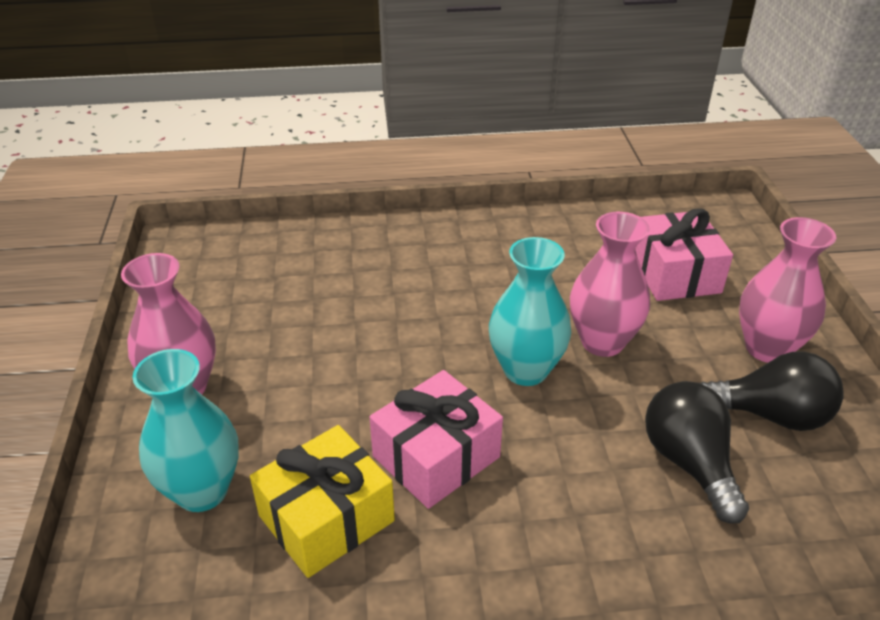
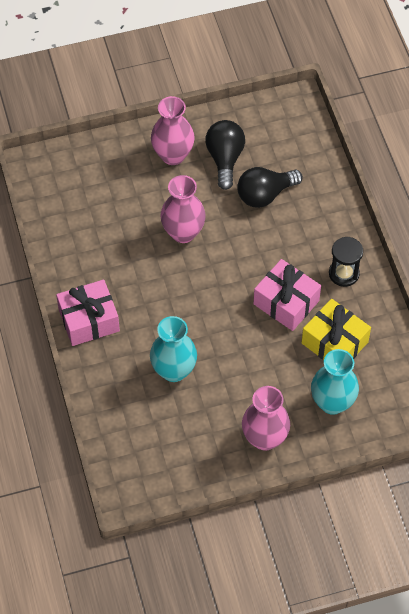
camera: 100 degrees left, 20 degrees up
turquoise vase [489,237,571,386] -> turquoise vase moved to [150,316,197,382]
pink gift [635,208,733,301] -> pink gift moved to [56,279,120,346]
none -> black hourglass [329,237,363,287]

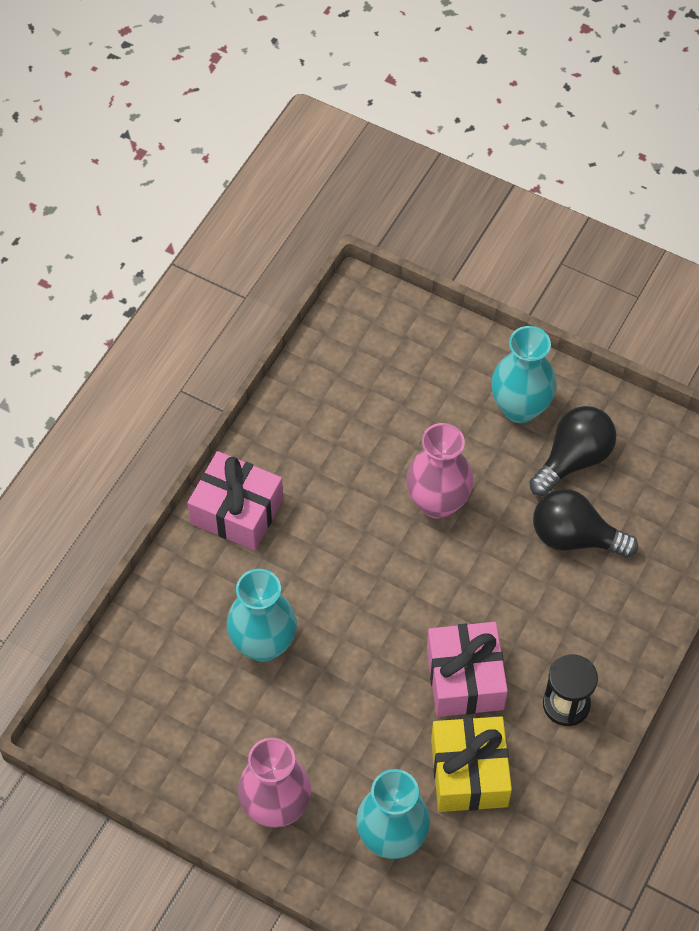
camera: 45 degrees right, 0 degrees up
pink vase [151,96,195,165] -> turquoise vase [491,326,557,423]

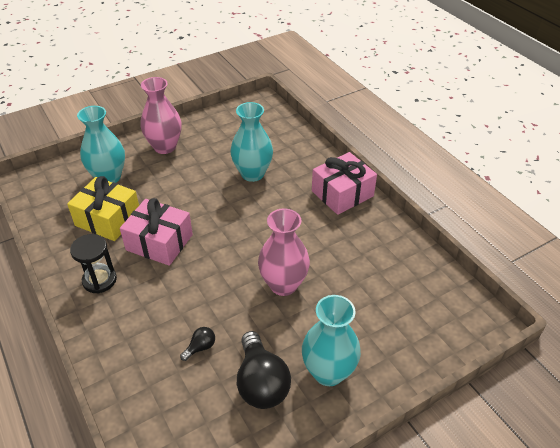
camera: 120 degrees right, 15 degrees down
black light bulb [533,489,638,558] -> black light bulb [180,327,215,361], size x0.46

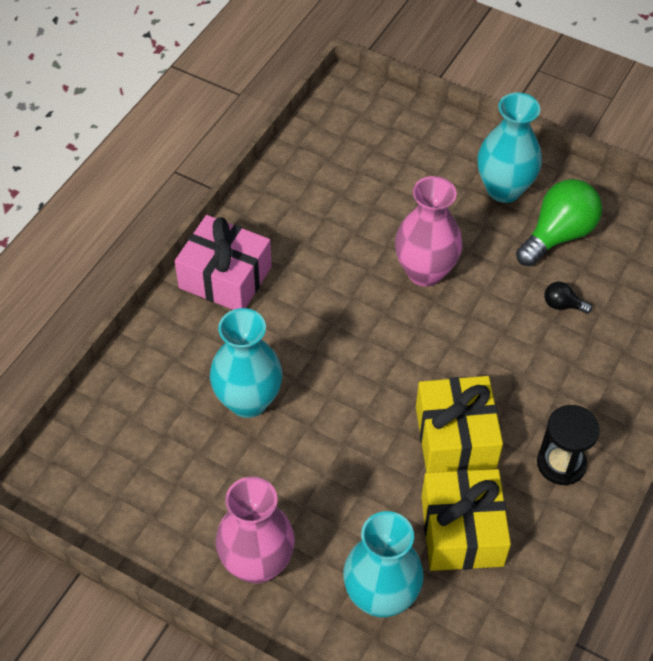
camera: 120 degrees left, 10 degrees up
pink gift [120,198,193,266] -> yellow gift [416,376,503,473]
black light bulb [237,331,291,409] -> green light bulb [516,179,602,266]

